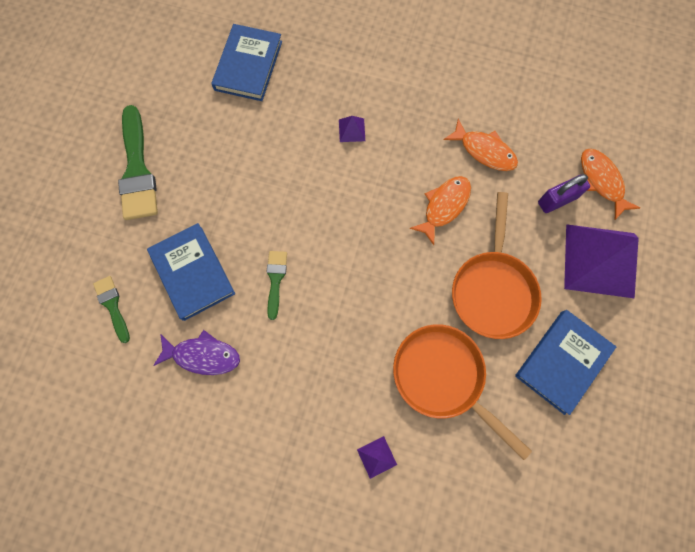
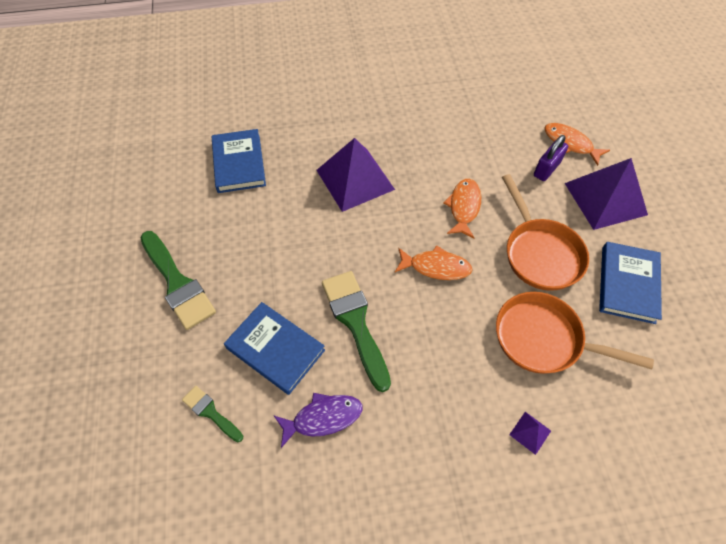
camera: 25 degrees left, 15 degrees down
green brush [266,251,287,320] -> green brush [322,271,391,392], size x1.89
purple pyramid [339,116,365,142] -> purple pyramid [316,138,395,212], size x2.49
orange fish [443,119,518,171] -> orange fish moved to [395,245,473,280]

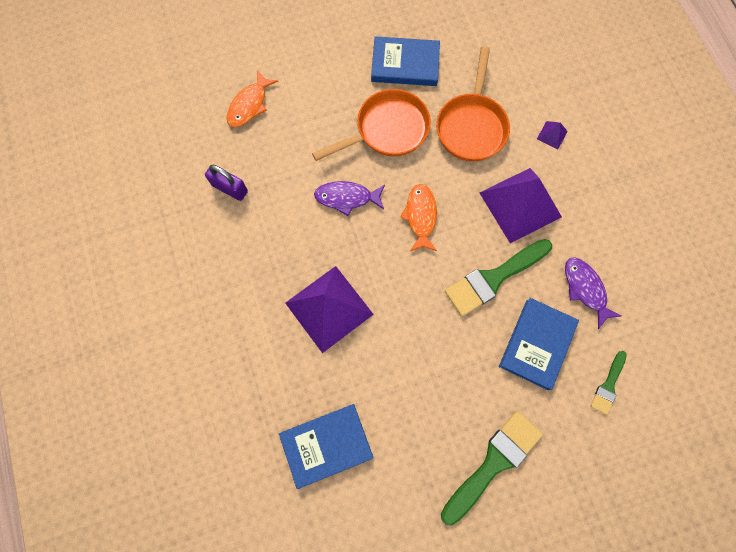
camera: 100 degrees left, 15 degrees up
orange fish [443,179,481,238] -> purple fish [314,181,385,216]
purple padlock [534,135,568,181] -> purple padlock moved to [205,165,248,201]
purple pyramid [565,158,648,230] -> purple pyramid moved to [480,168,562,243]

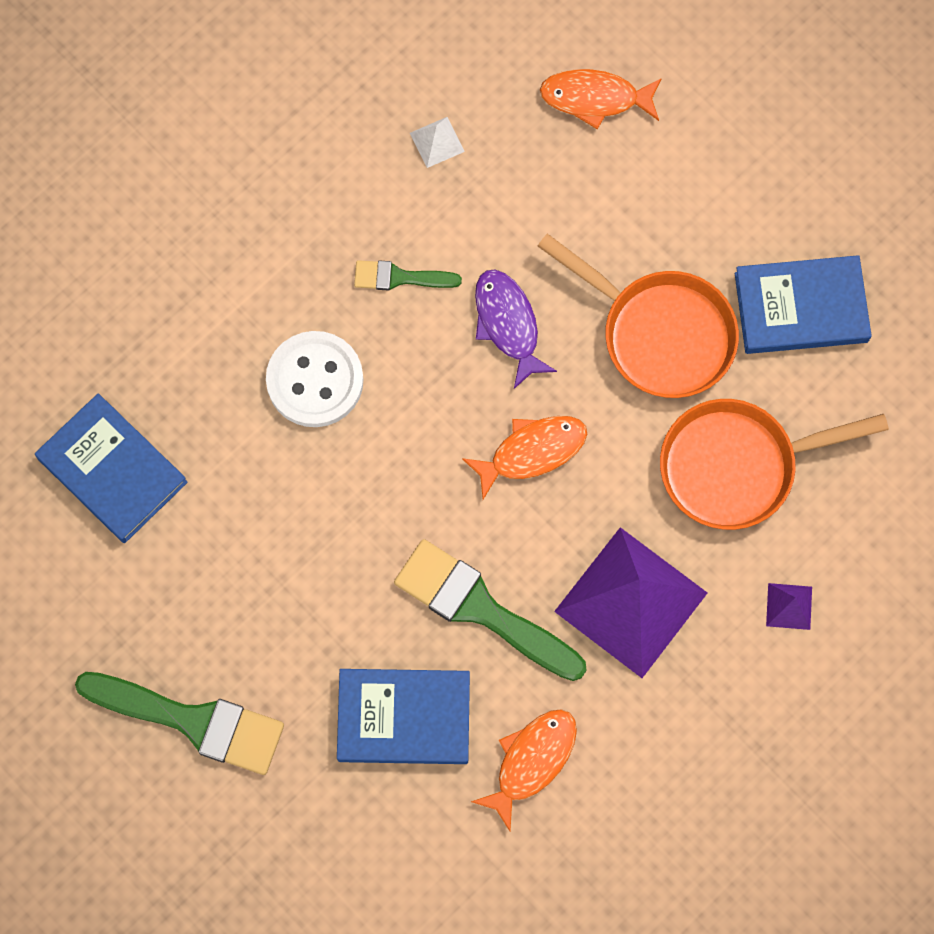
camera: 65 degrees right, 0 degrees up
purple padlock [205,165,248,201] -> white pyramid [410,117,465,168]
purple pyramid [285,266,374,353] -> white button [266,331,364,427]
blue book [371,36,440,86] -> blue book turned 75 degrees counterclockwise [735,255,872,354]
purple fish [565,257,621,329] -> orange fish [471,709,577,831]
green brush [591,351,627,415] -> green brush moved to [354,260,462,291]

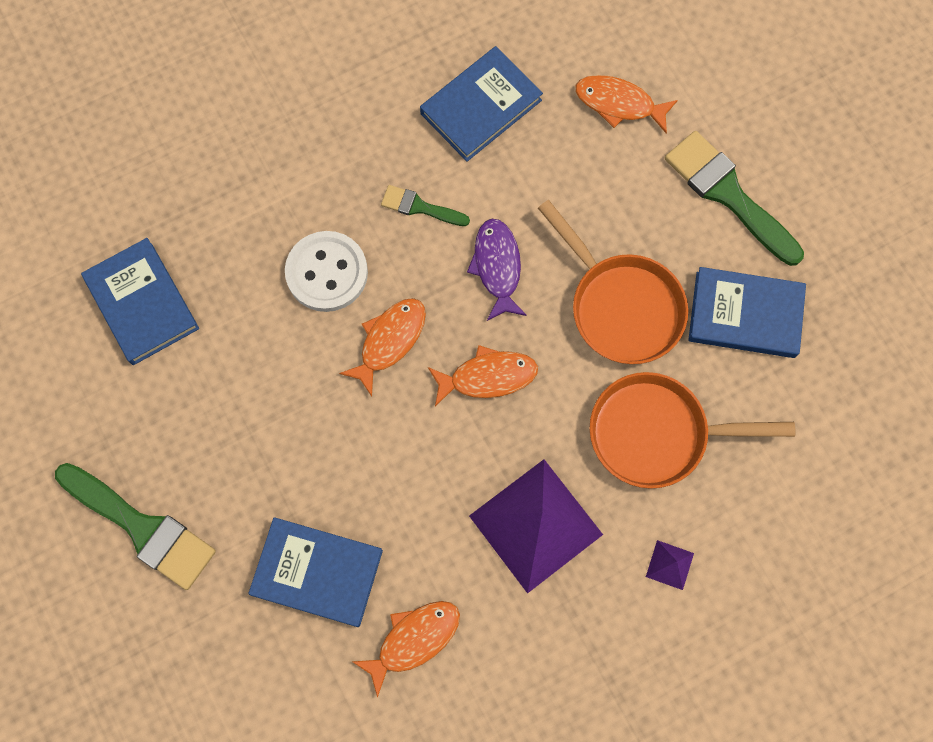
camera: 15 degrees right, 0 degrees up
green brush [394,539,587,681] -> green brush moved to [665,131,804,266]
white pyramid [410,117,465,168] -> blue book [420,46,543,161]
none -> orange fish [339,298,426,397]

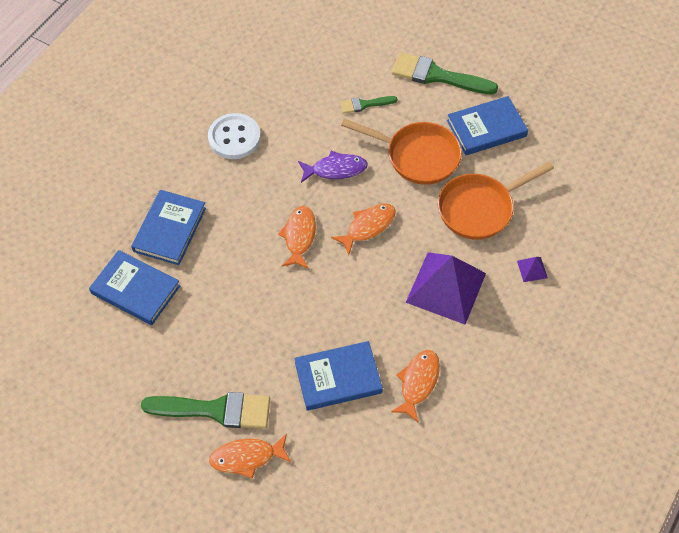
camera: 30 degrees left, 15 degrees down
white button [285,231,368,312] -> white button moved to [208,113,261,159]
green brush [381,185,470,226] -> green brush moved to [340,96,397,114]
blue book [420,46,543,161] -> blue book moved to [131,190,206,265]
purple fish [467,219,527,321] -> purple fish turned 120 degrees clockwise [298,151,368,183]
orange fish [575,75,678,133] -> orange fish moved to [209,434,291,479]

